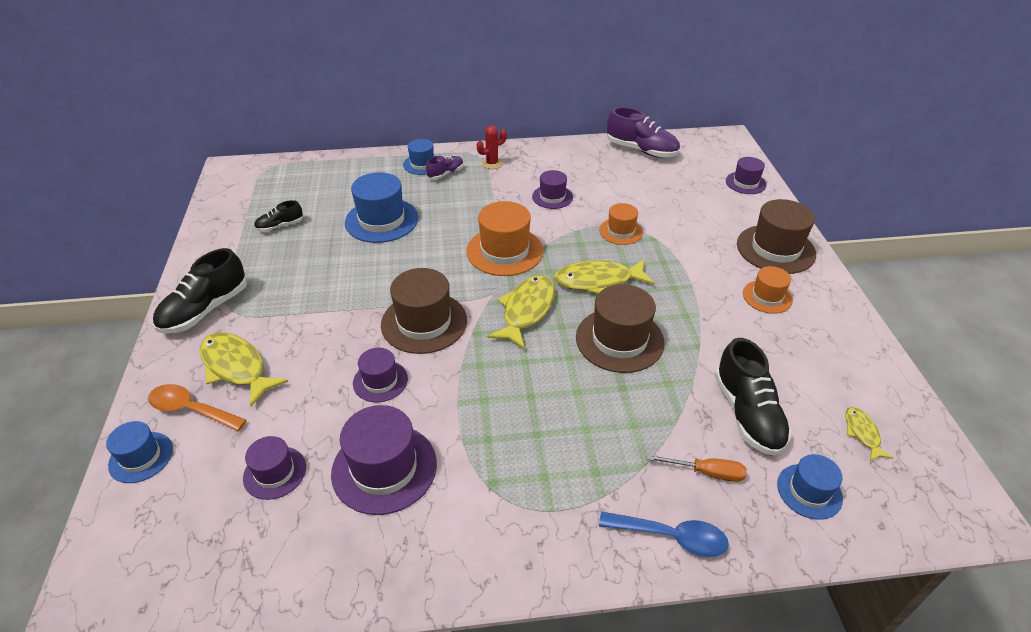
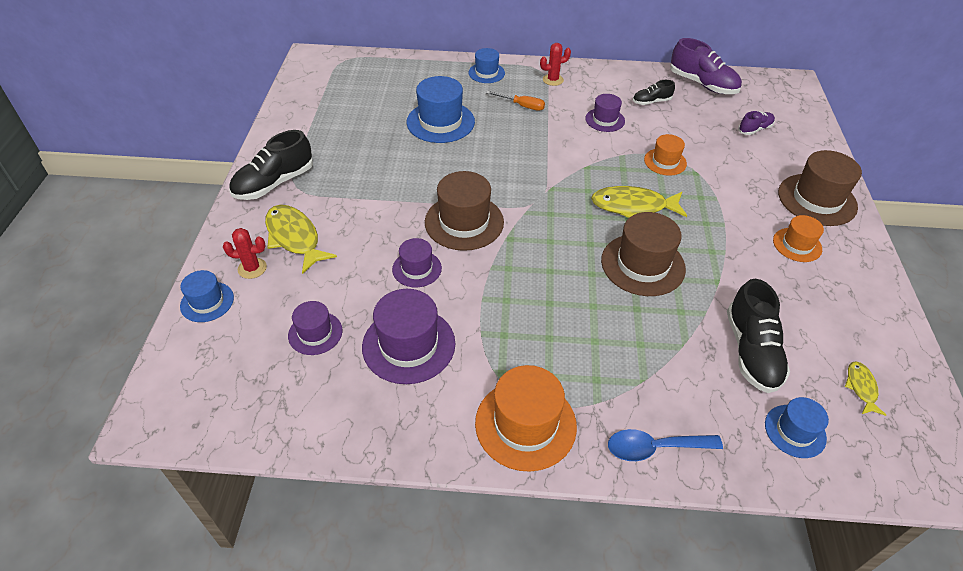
camera: 10 degrees right, 5 degrees up
orange spoon [148,384,247,431] -> red cactus [223,228,267,279]
black shoe [254,200,303,232] -> black shoe moved to [633,80,675,105]
purple shoe [426,156,464,180] -> purple shoe moved to [738,111,775,135]
orange hat [466,201,543,276] -> orange hat moved to [475,365,577,472]
yellow fish [487,275,555,349] -> none
blue spoon [599,512,729,557] -> blue spoon turned 150 degrees clockwise [608,429,723,461]
orange screwdriver [646,454,747,482] -> orange screwdriver moved to [486,91,545,111]
purple hat [726,157,767,194] -> none

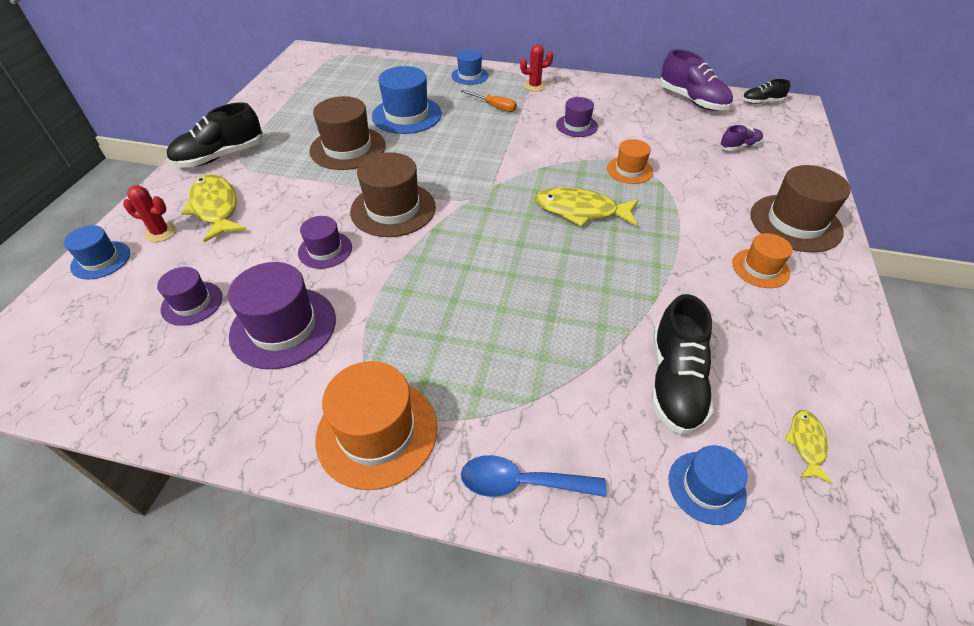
camera: 10 degrees right, 0 degrees up
brown hat [601,212,686,296] -> brown hat moved to [309,96,386,170]
black shoe [633,80,675,105] -> black shoe moved to [742,79,790,104]

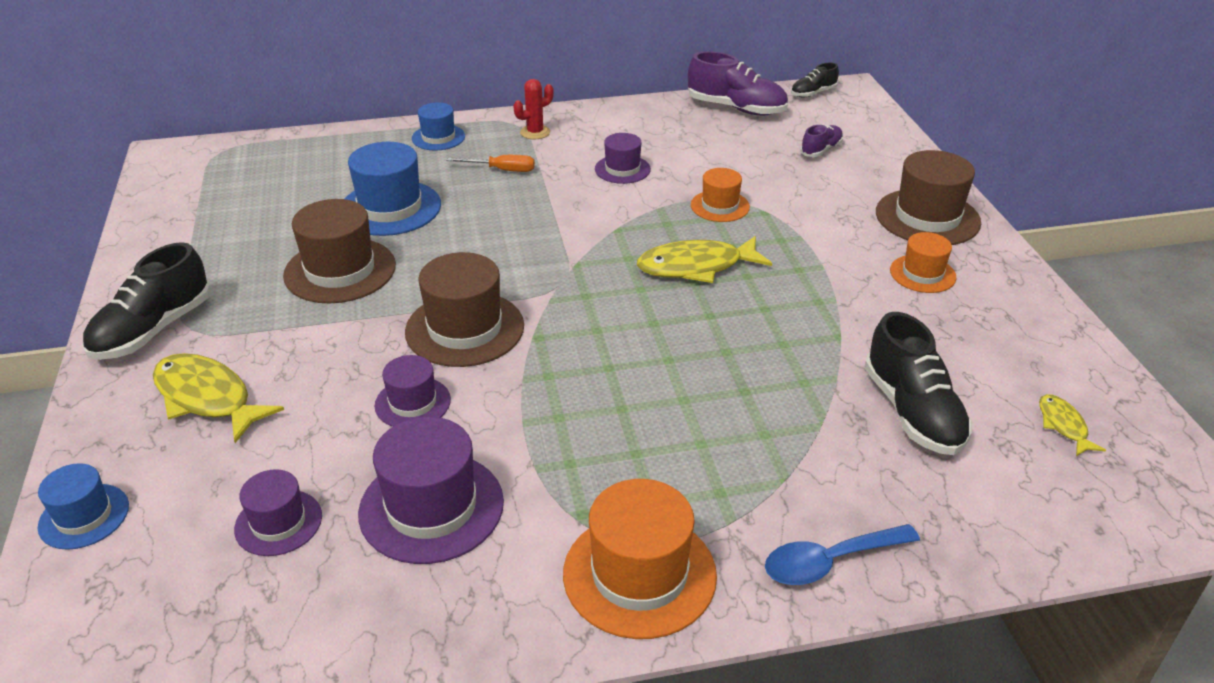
camera: 25 degrees left, 10 degrees down
red cactus [123,185,176,242] -> none
blue hat [669,445,748,525] -> none

